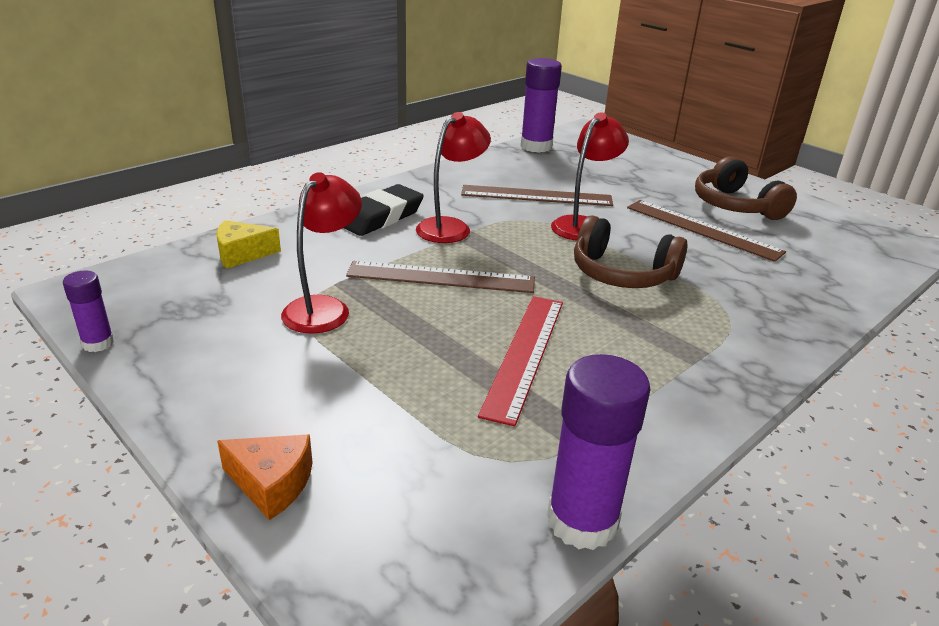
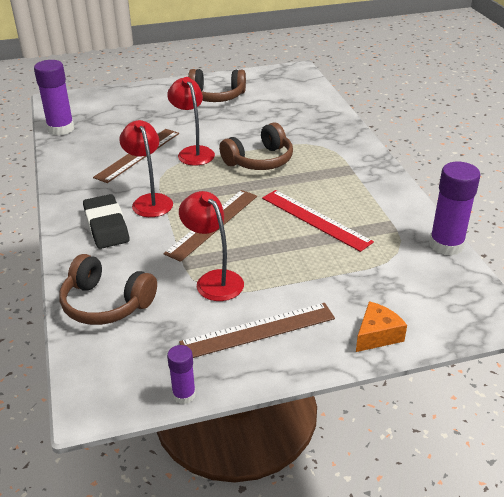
camera: 60 degrees left, 5 degrees up
yellow cheese [217,220,281,269] -> brown headphones [59,254,157,325]
brown ruler [627,200,786,262] -> brown ruler moved to [179,303,335,358]

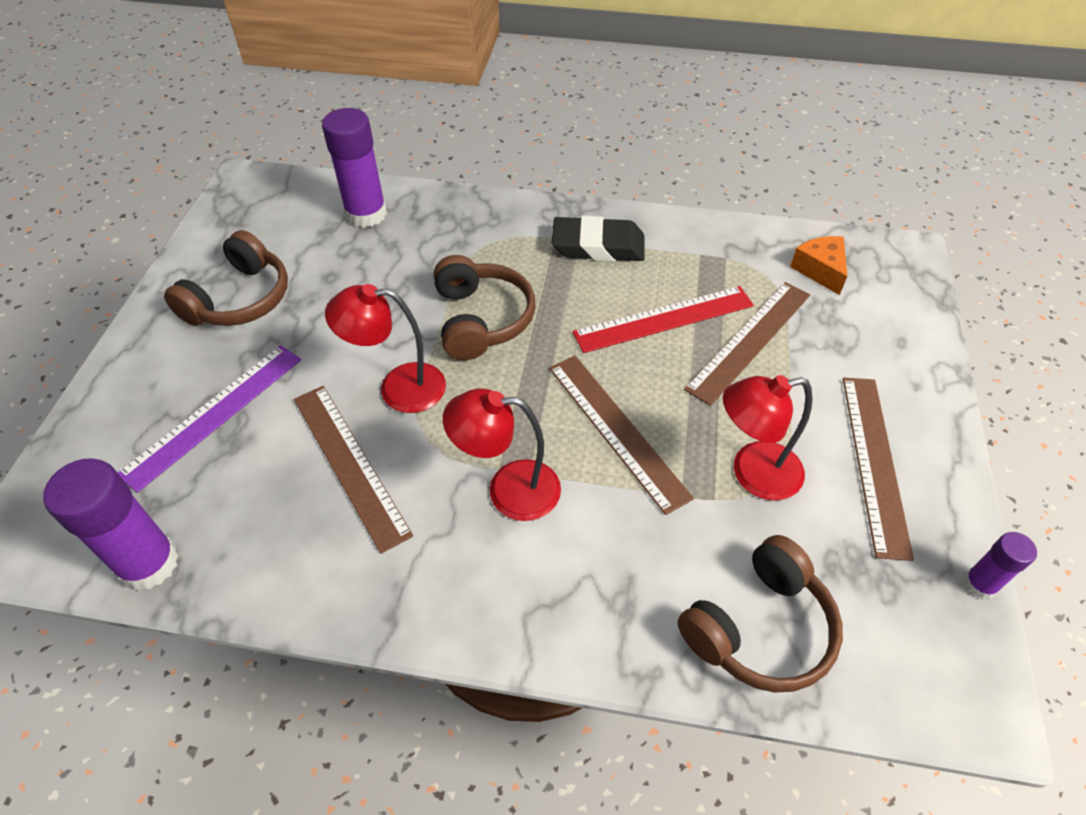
camera: 65 degrees left, 15 degrees up
black eraser [83,194,129,249] -> black eraser moved to [552,216,645,262]
orange cheese [356,301,407,352] -> orange cheese moved to [790,236,847,295]
purple glue stick [429,162,481,256] -> purple glue stick moved to [322,108,387,228]
none -> purple ruler [118,345,301,493]
none -> brown ruler [684,282,810,406]

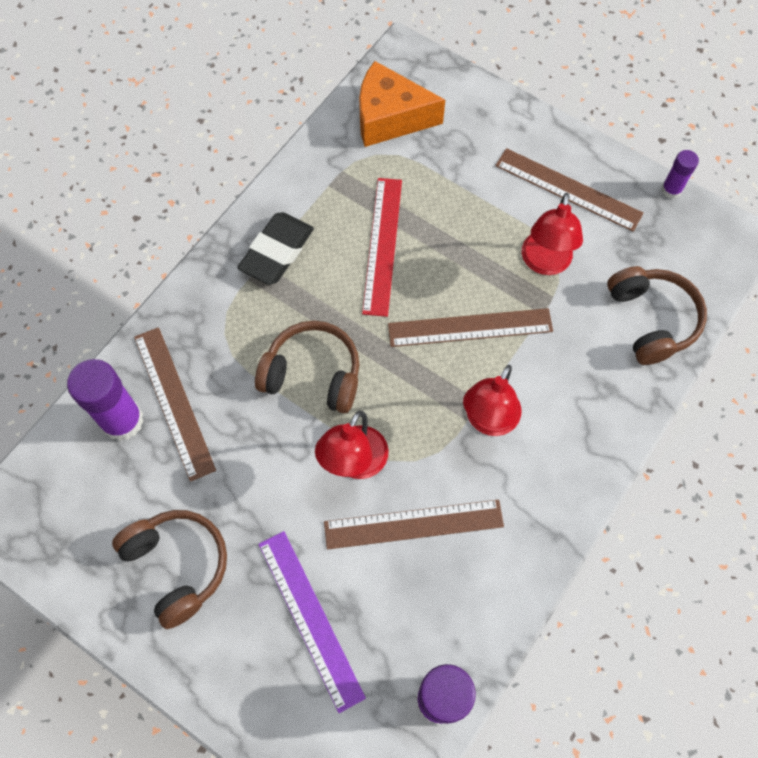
camera: 65 degrees left, 15 degrees up
brown ruler [684,282,810,406] -> brown ruler moved to [134,327,216,482]
orange cheese [790,236,847,295] -> orange cheese [359,61,445,147], size x1.73

